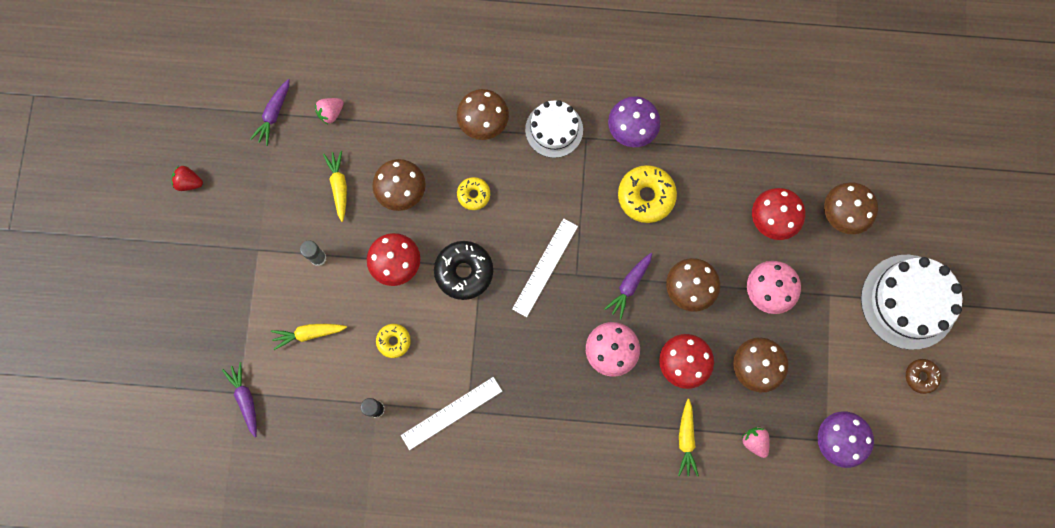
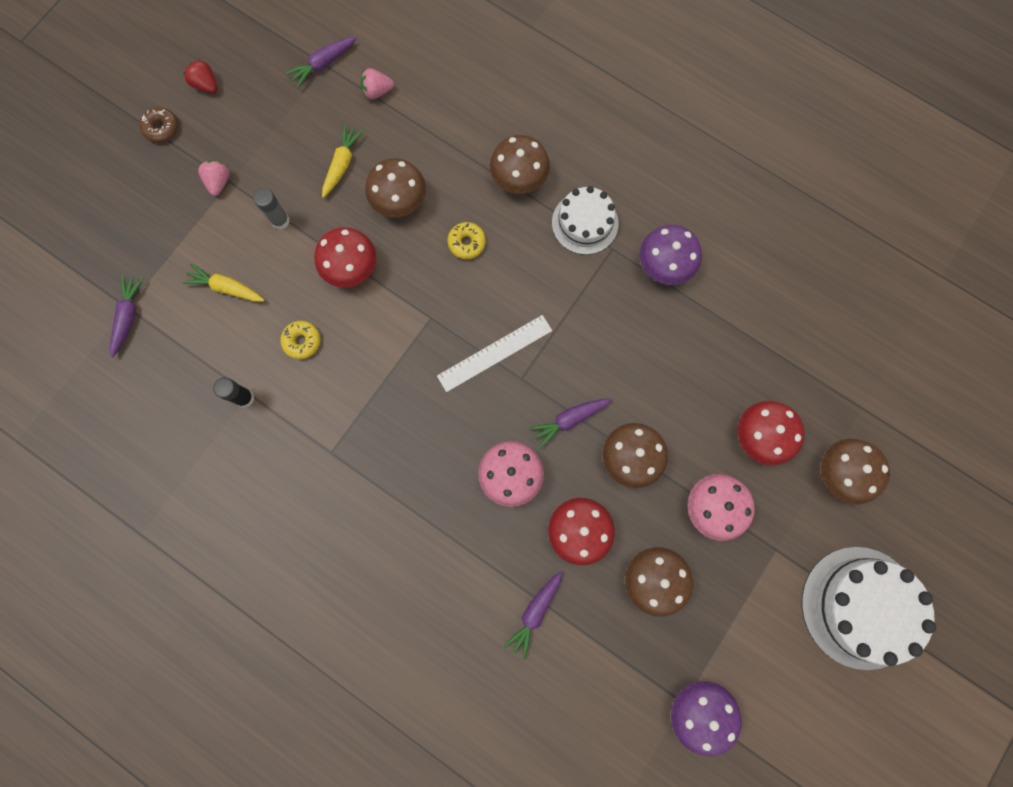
camera: 30 degrees right, 0 degrees up
white ruler [401,377,502,450] -> none
black donut [434,241,493,300] -> none
yellow donut [618,165,677,223] -> none
yellow carrot [678,399,699,477] -> purple carrot [503,571,562,660]
pink strawberry [742,426,770,458] -> pink strawberry moved to [198,160,230,196]
brown donut [906,359,941,394] -> brown donut moved to [140,107,178,143]

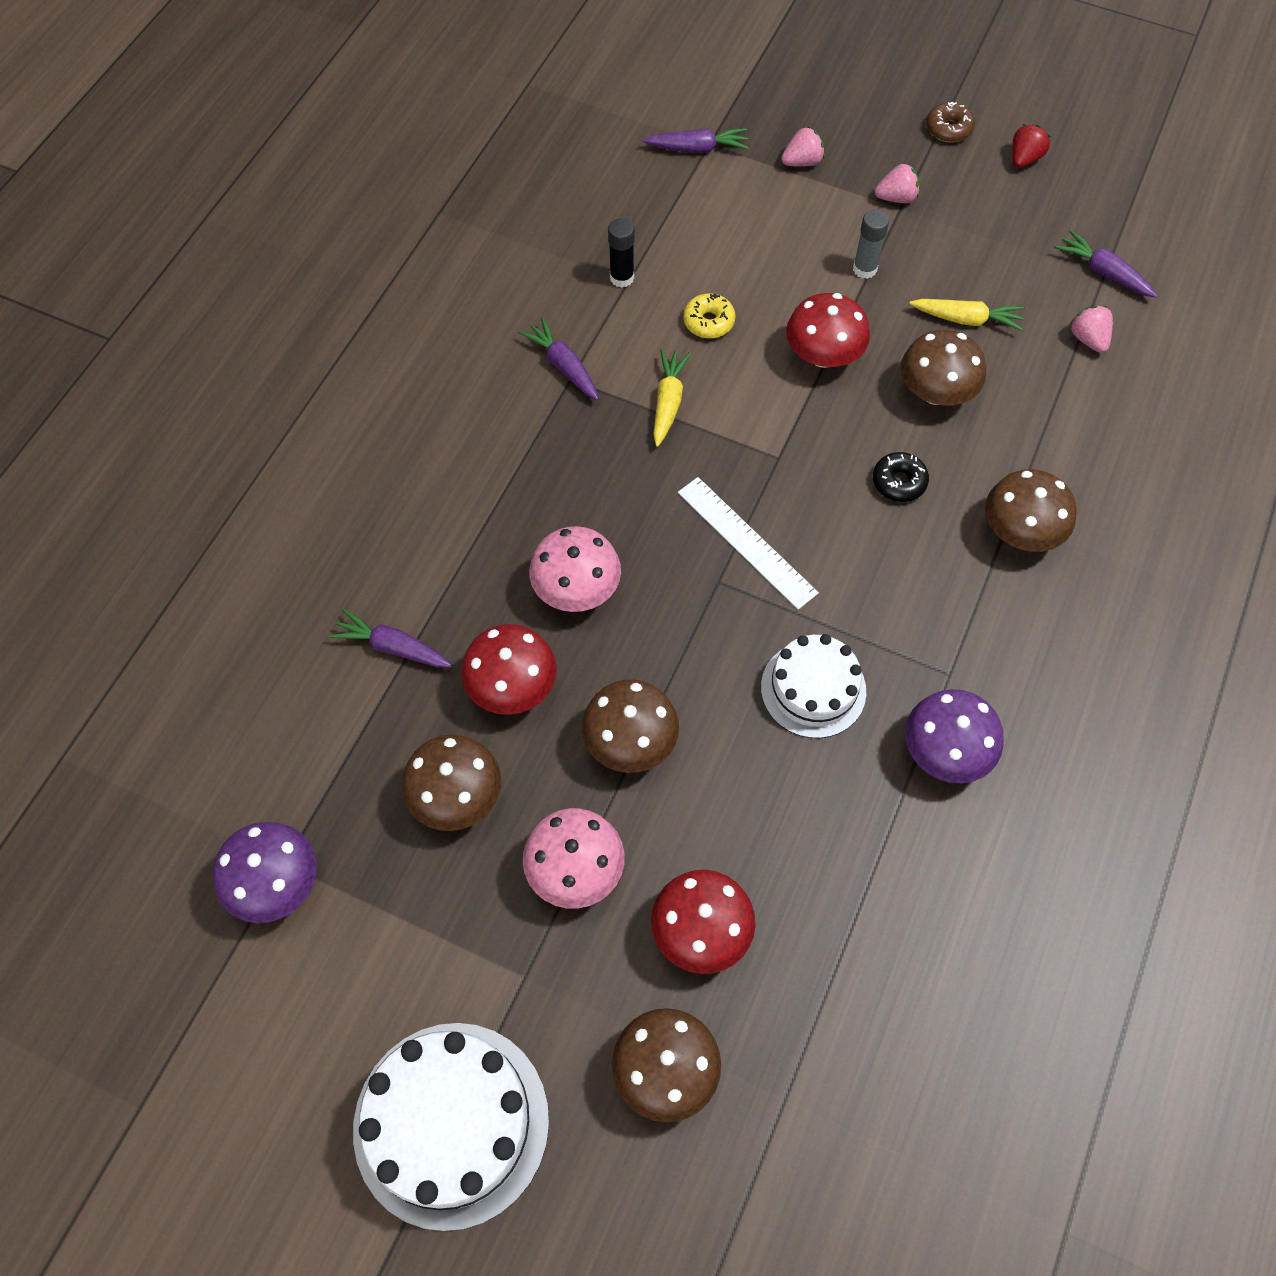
camera: 80 degrees right, 15 degrees down
yellow carrot [182,263,265,302] -> yellow carrot moved to [653,349,691,447]
yellow donut [447,222,486,259] -> black donut [873,452,929,502]
purple carrot [529,398,612,448] -> purple carrot moved to [518,317,599,400]
white cake [552,186,618,255] -> white cake moved to [761,634,866,738]
none -> pink strawberry [781,126,825,167]

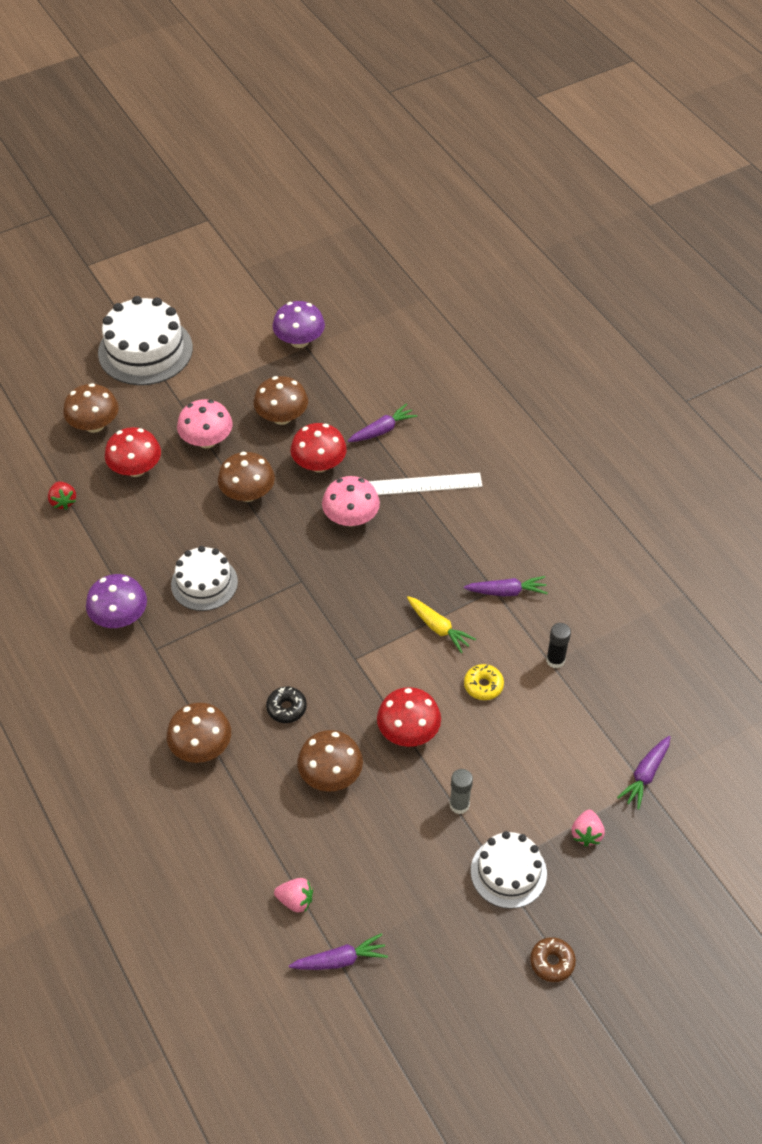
camera: 125 degrees right, 10 degrees down
white ruler [678,477,819,610] -> white ruler moved to [368,473,482,495]
pink strawberry [875,164,920,203] -> white cake [471,831,547,909]
yellow carrot [909,299,1024,331] -> none
red strawberry [1012,124,1051,168] -> red strawberry moved to [48,481,76,510]

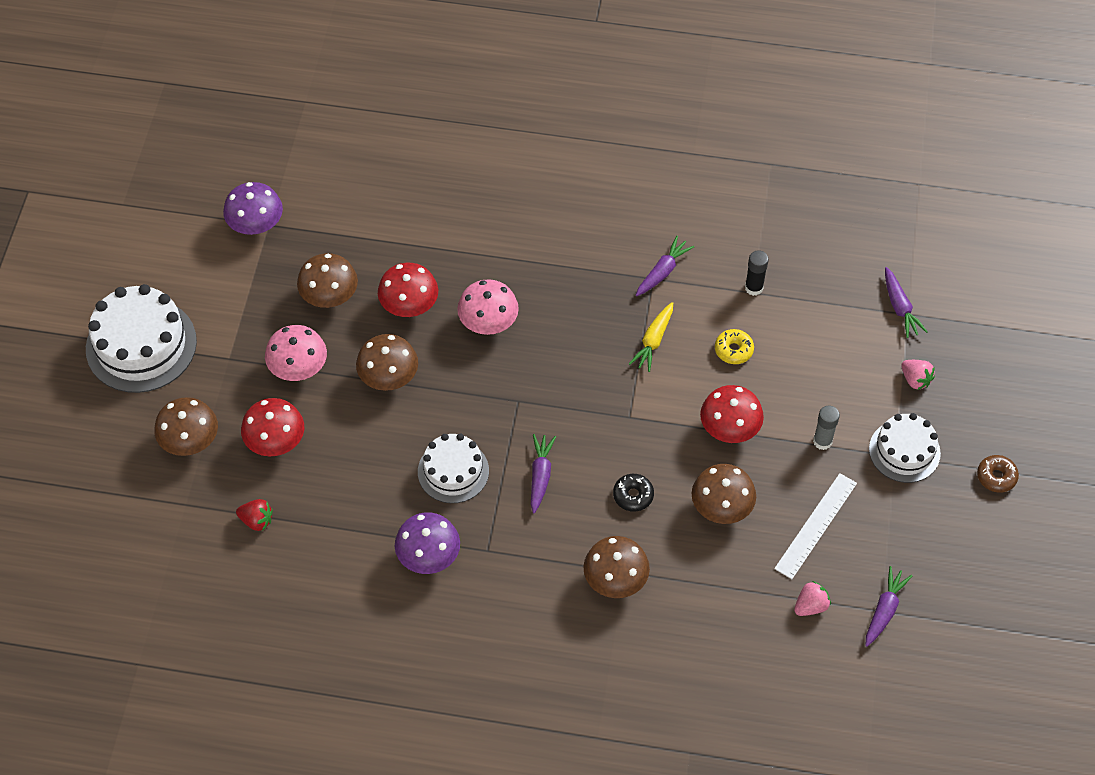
camera: 50 degrees left, 5 degrees up
purple carrot [348,404,417,442] -> purple carrot moved to [531,434,556,513]
white ruler [368,473,482,495] -> white ruler moved to [774,473,857,579]
yellow carrot [407,596,476,653] -> yellow carrot turned 120 degrees clockwise [629,302,673,372]

